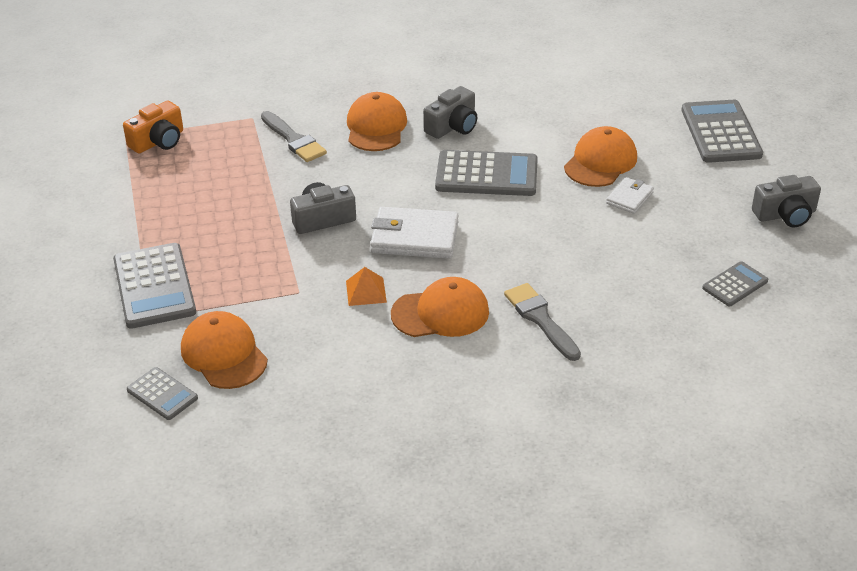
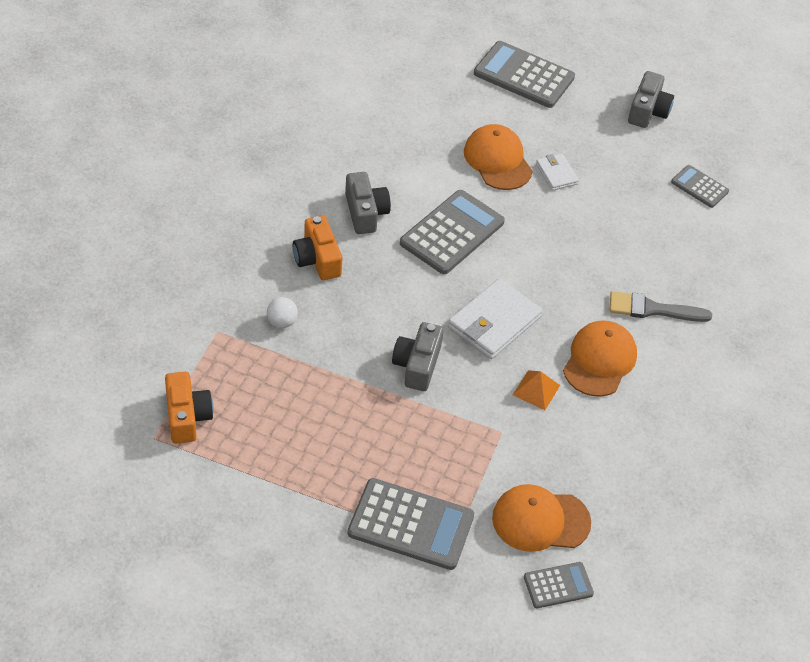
camera: 60 degrees left, 10 degrees up
grey brush [261,111,327,162] -> white ball [267,297,298,328]
orange cap [347,92,407,151] -> orange camera [293,216,342,280]
grey calculator [702,261,768,307] -> grey calculator turned 45 degrees counterclockwise [671,165,729,208]

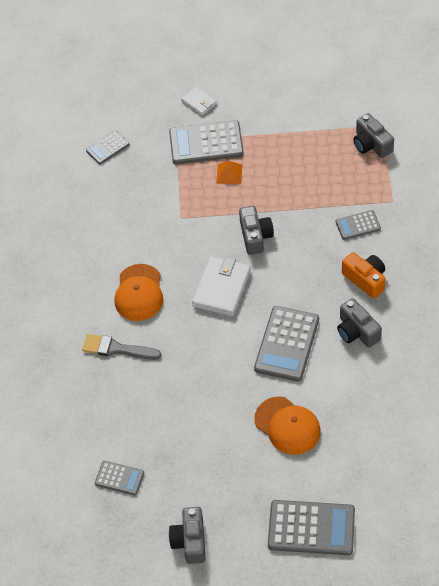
camera: 165 degrees right, 5 degrees up
orange camera [165,372,213,444] -> grey camera [353,113,394,158]
white ball [267,297,298,328] -> grey calculator [336,210,381,240]
orange cap [492,484,591,552] -> none
orange pyramid [513,370,560,410] -> orange pyramid moved to [216,161,242,184]
white wallet [536,154,579,191] -> white wallet moved to [181,86,217,116]
grey brush [609,291,712,322] -> grey brush turned 150 degrees counterclockwise [82,334,162,360]

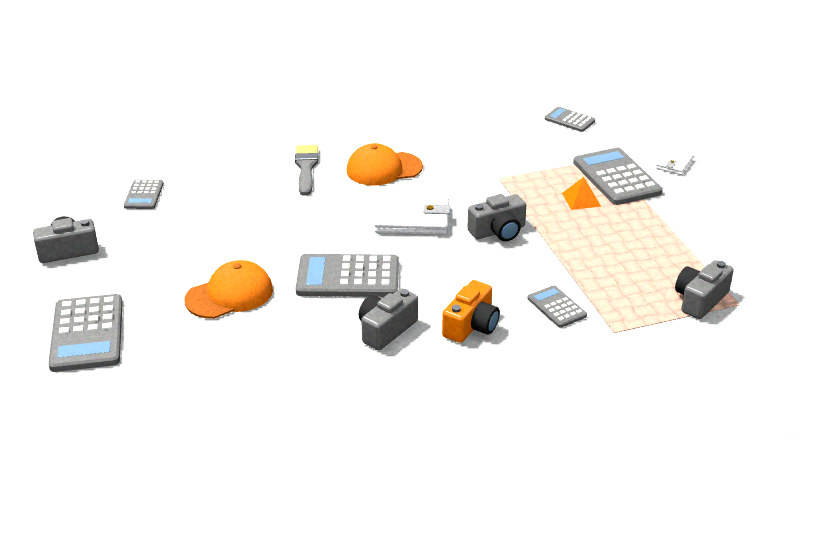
camera: 70 degrees right, 20 degrees down
orange cap [254,396,321,455] -> orange cap turned 150 degrees counterclockwise [185,260,273,319]

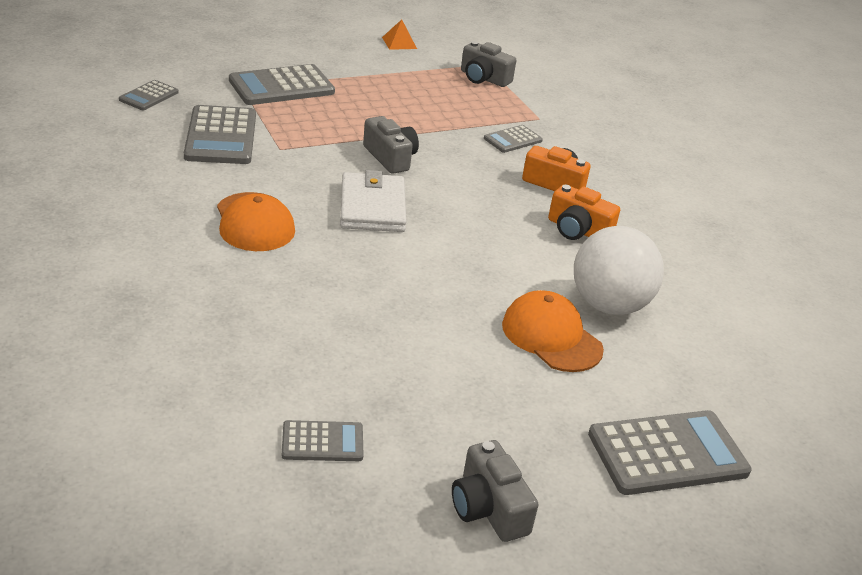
camera: 100 degrees left, 0 degrees up
grey brush [295,145,318,196] -> none
grey calculator [296,254,399,297] -> grey calculator moved to [184,105,256,164]
grey camera [359,288,418,350] -> orange camera [548,184,620,240]
orange pyramid [562,177,601,210] -> orange pyramid moved to [382,19,417,50]
white wallet [656,148,694,175] -> none
none -> white ball [574,226,664,315]

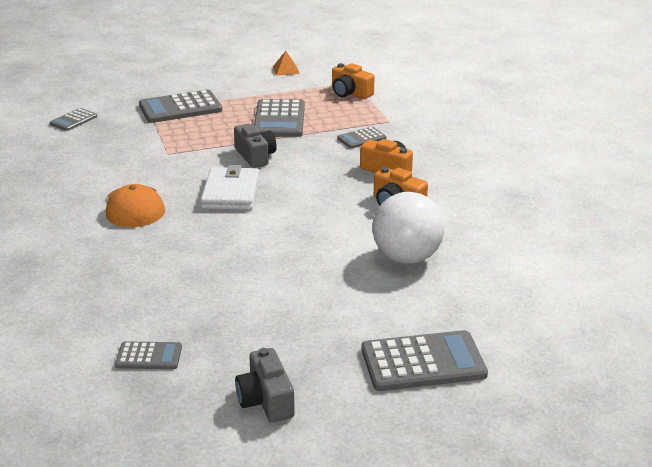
camera: 10 degrees right, 5 degrees down
grey calculator [184,105,256,164] -> grey calculator moved to [254,99,305,137]
grey camera [461,41,516,87] -> orange camera [332,63,375,99]
orange cap [502,290,604,372] -> none

